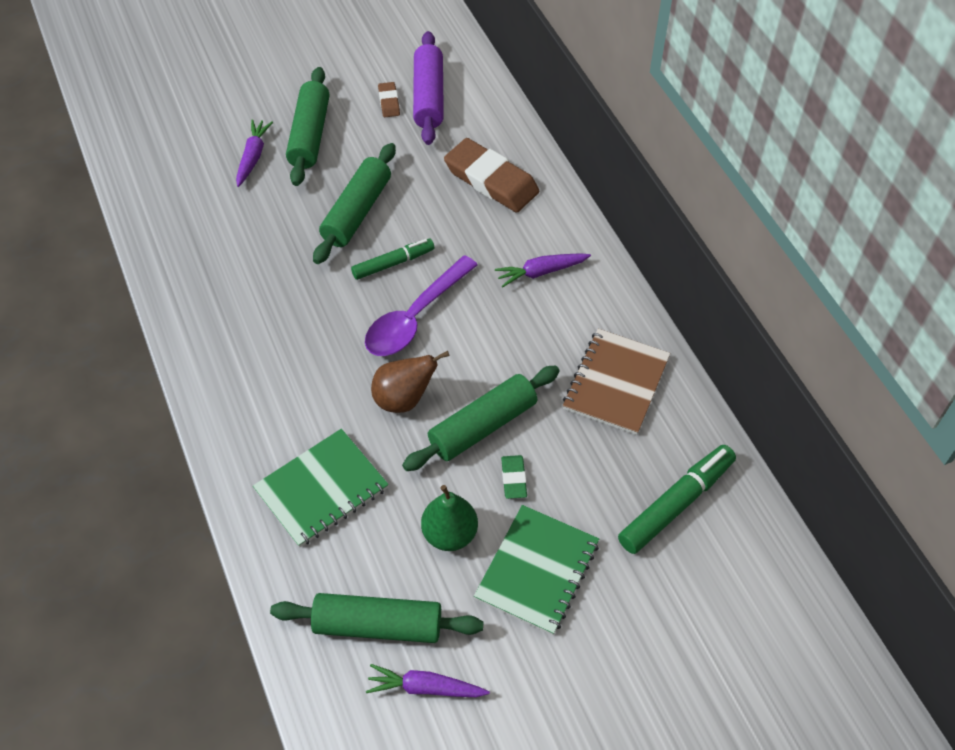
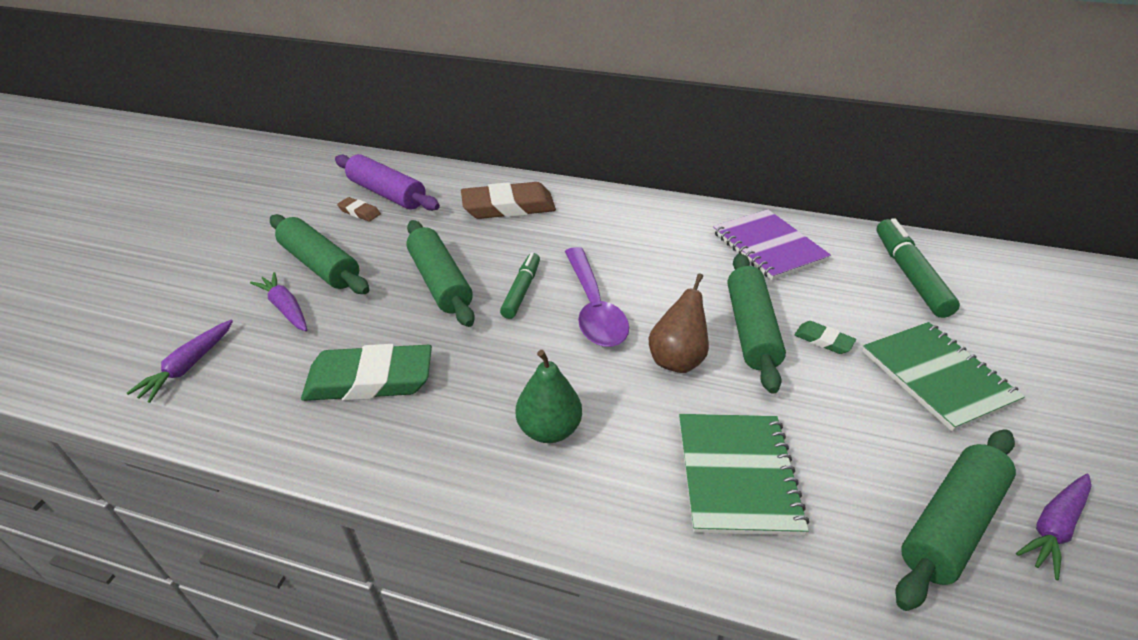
camera: 50 degrees left, 15 degrees down
green pear [421,485,478,551] -> green pear moved to [516,350,582,443]
purple carrot [495,253,591,288] -> purple carrot moved to [127,320,233,403]
brown notebook [563,329,670,435] -> purple notebook [713,209,831,280]
none -> green eraser [301,344,432,401]

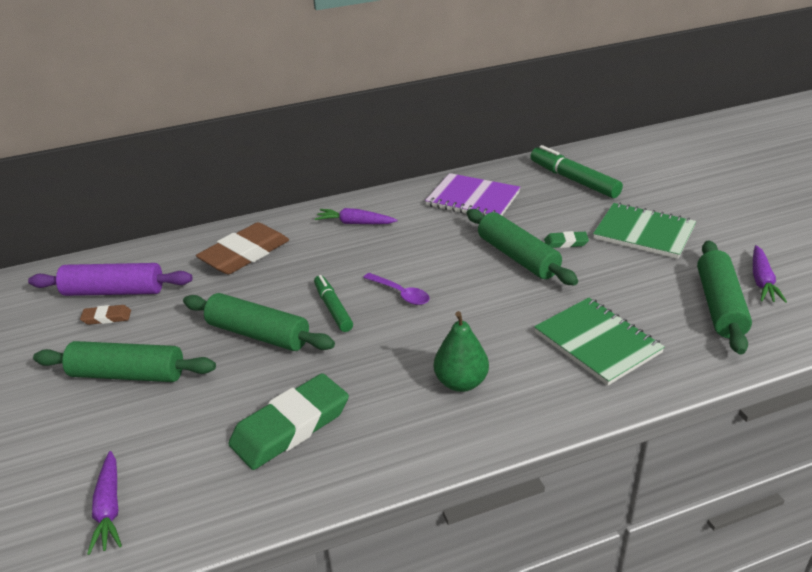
camera: 35 degrees left, 5 degrees down
purple carrot [250,272,307,331] -> purple carrot moved to [315,208,398,224]
purple spoon [565,247,629,347] -> purple spoon [363,273,430,305], size x0.56
brown pear [649,274,709,373] -> none

